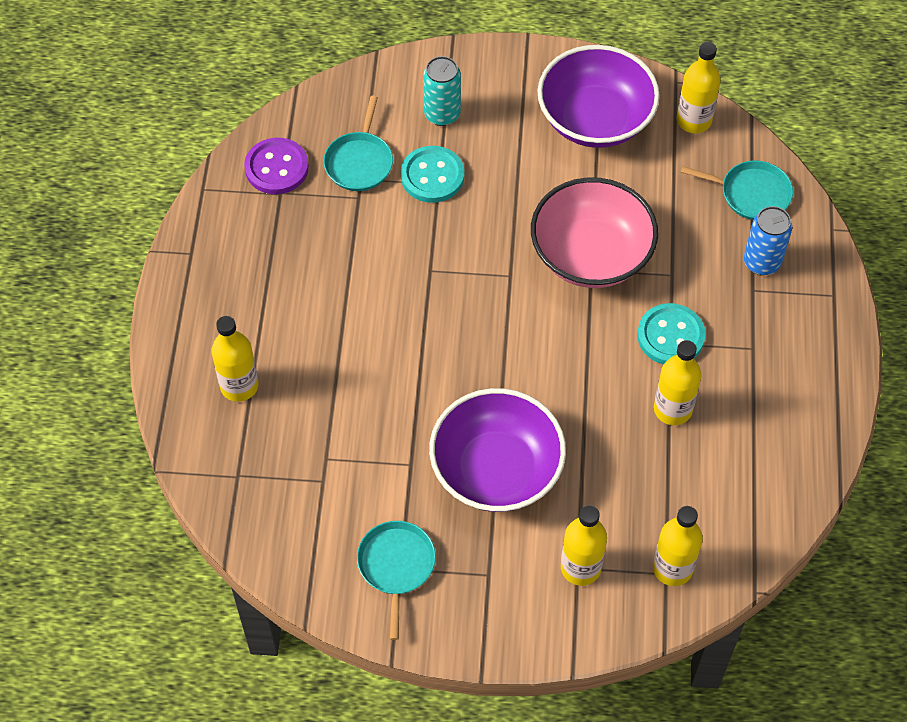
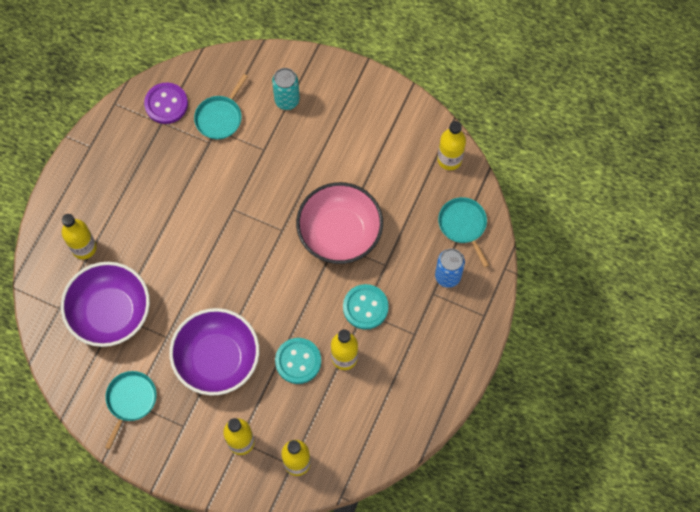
camera: 20 degrees right, 10 degrees up
turquoise button [401,146,464,203] -> turquoise button moved to [275,338,321,384]
purple bowl [537,45,660,148] -> purple bowl moved to [61,262,150,347]
turquoise pan [681,161,793,220] -> turquoise pan turned 150 degrees counterclockwise [438,197,489,267]

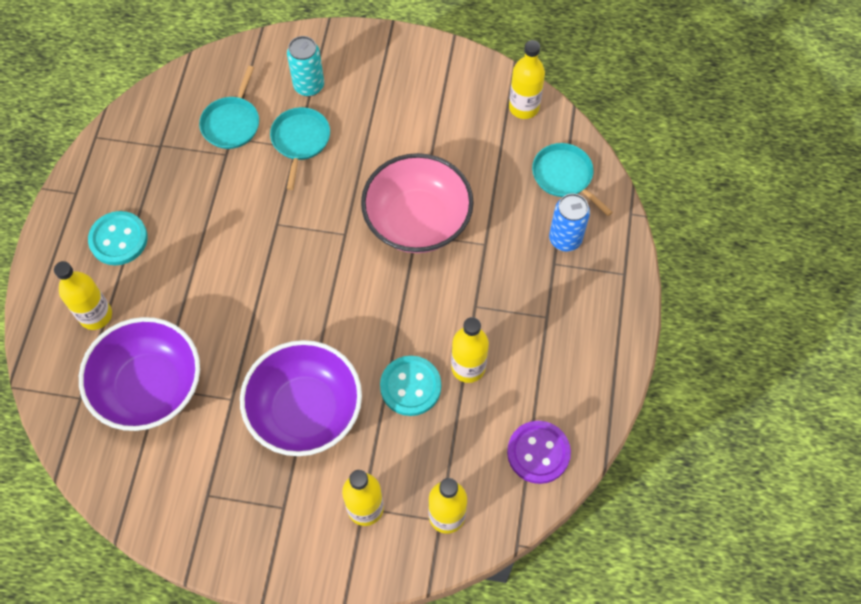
camera: 15 degrees left, 5 degrees down
turquoise pan [105,371,157,449] -> turquoise pan moved to [270,107,330,190]
purple button [144,83,188,124] -> purple button moved to [507,421,571,484]
turquoise button [343,284,389,330] -> turquoise button moved to [88,211,148,265]

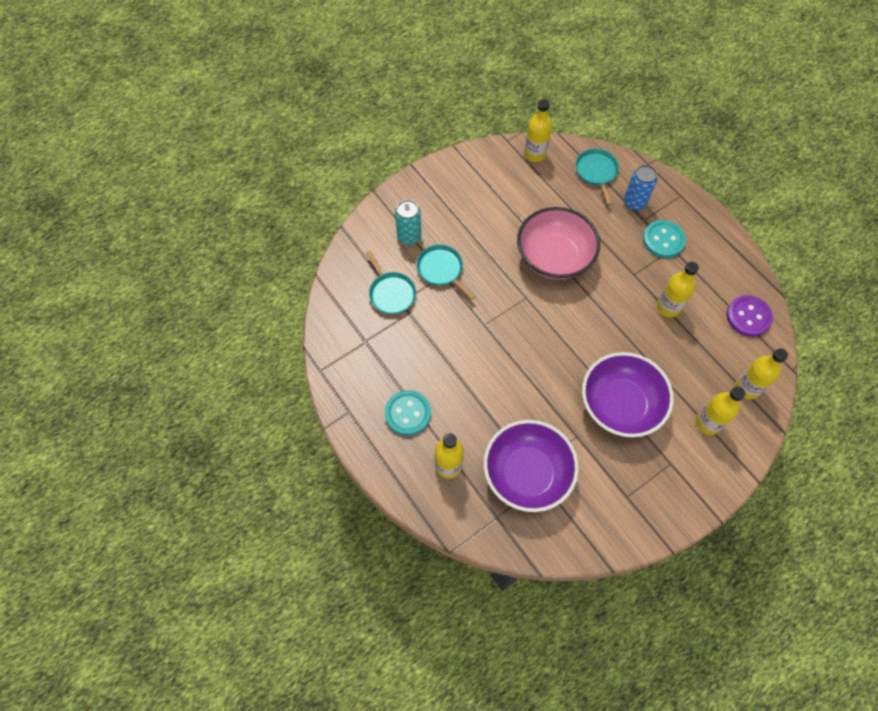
camera: 45 degrees left, 0 degrees up
turquoise button [380,356,441,416] -> turquoise button moved to [643,220,686,258]
turquoise pan [532,143,613,216] -> turquoise pan turned 75 degrees clockwise [575,148,619,205]

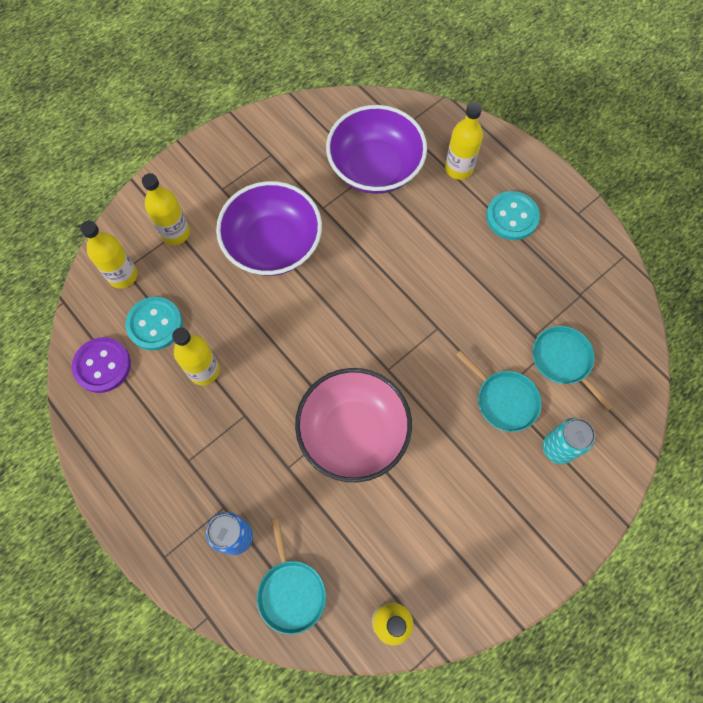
camera: 175 degrees right, 5 degrees up
turquoise button [643,220,686,258] -> turquoise button moved to [125,297,183,351]

